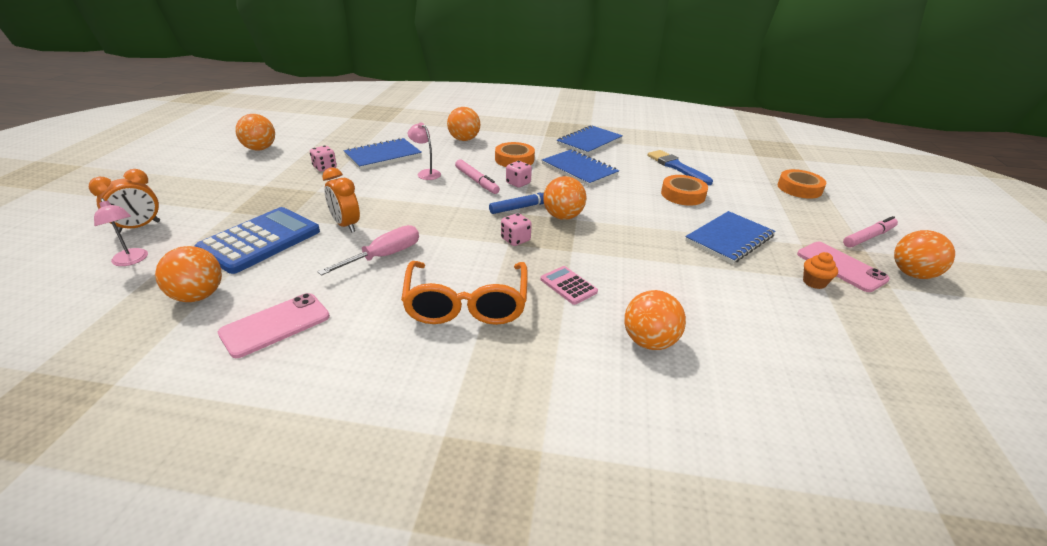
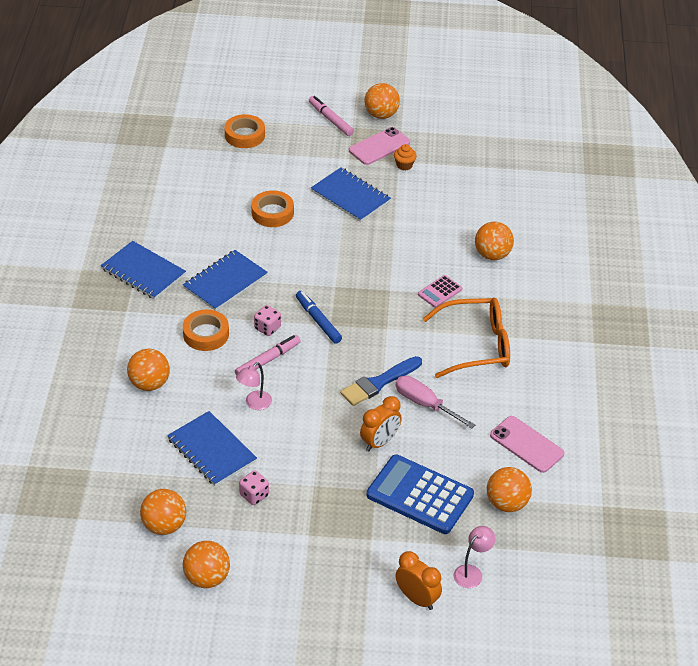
camera: 95 degrees left, 10 degrees up
pink dice [501,213,532,246] -> none
orange ball [543,176,586,220] -> orange ball moved to [140,489,186,535]
blue brush [647,150,713,185] -> blue brush moved to [340,356,422,406]

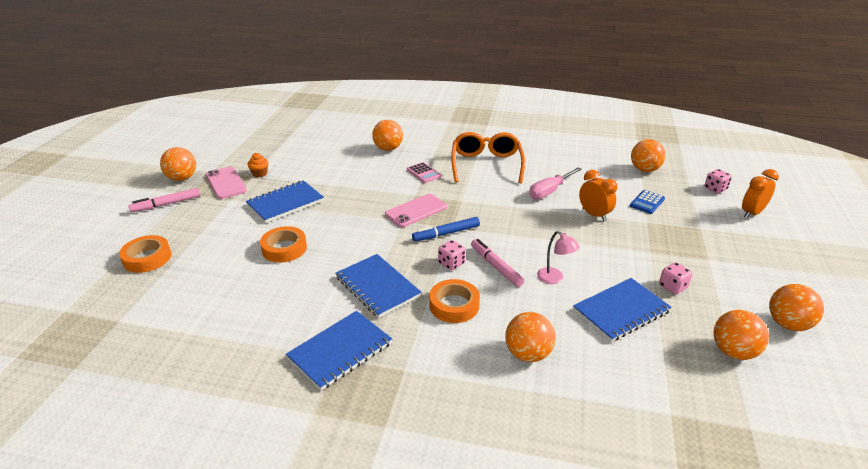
camera: 80 degrees left, 10 degrees down
blue brush [340,356,422,406] -> none
blue calculator [366,454,474,534] -> blue calculator [630,190,665,214], size x0.48
pink lamp [453,526,496,588] -> pink dice [704,169,732,193]
pink phone [490,416,564,473] -> pink phone moved to [385,194,447,227]

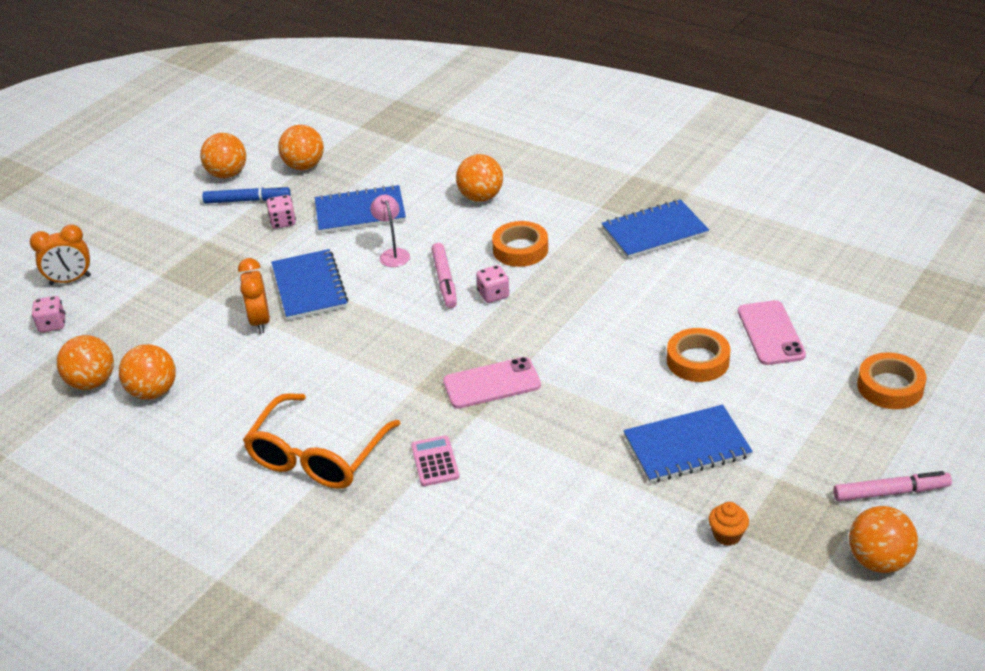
camera: 155 degrees left, 5 degrees up
pink phone [206,166,247,199] -> pink phone moved to [738,300,806,365]
blue notebook [335,254,422,318] -> blue notebook moved to [271,249,348,320]
orange ball [372,120,403,151] -> orange ball moved to [119,344,176,400]
blue marker [412,217,480,241] -> blue marker moved to [202,185,290,204]
pink screwdriver [529,167,582,199] -> none
blue calculator [630,190,665,214] -> none

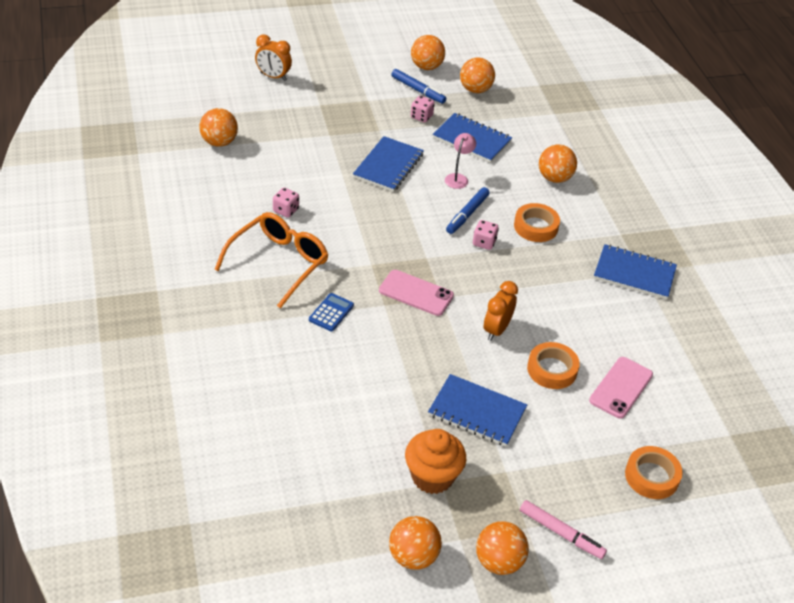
camera: 35 degrees right, 5 degrees up
pink dice [32,296,65,333] -> pink dice moved to [273,188,299,218]
orange ball [119,344,176,400] -> orange ball moved to [389,516,442,570]
orange clock [238,258,270,334] -> orange clock moved to [484,281,518,341]
orange glasses [243,393,401,489] -> orange glasses turned 150 degrees clockwise [214,212,328,308]
pink calculator [411,435,460,486] -> blue calculator [309,293,354,331]
pink marker [431,243,457,308] -> blue marker [446,187,490,234]
orange cupcake [709,502,749,546] -> orange cupcake [405,429,466,494], size x1.98

